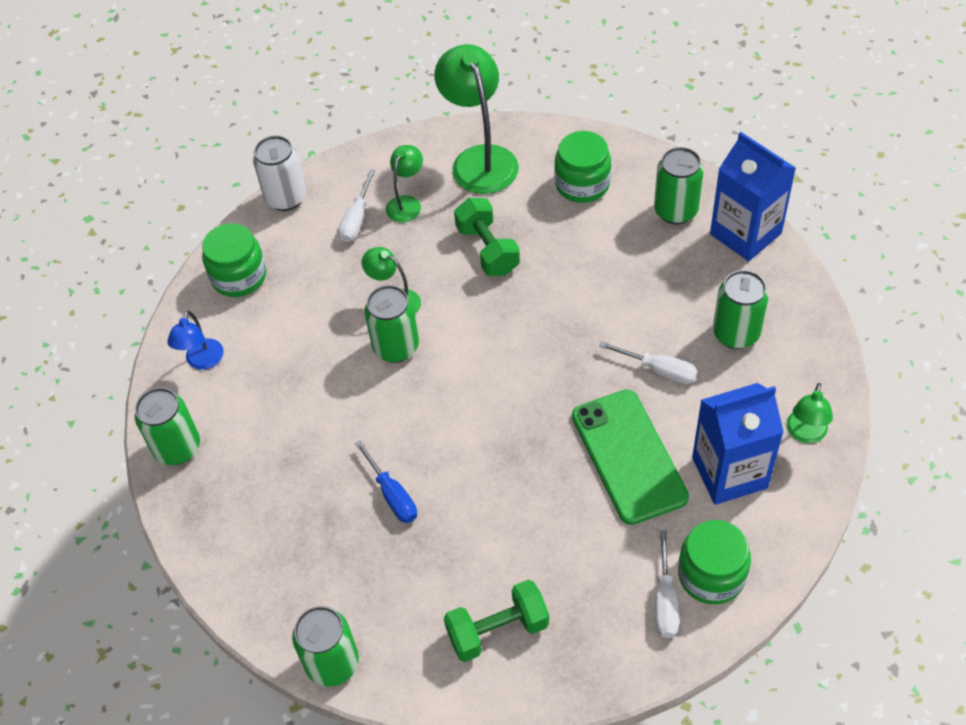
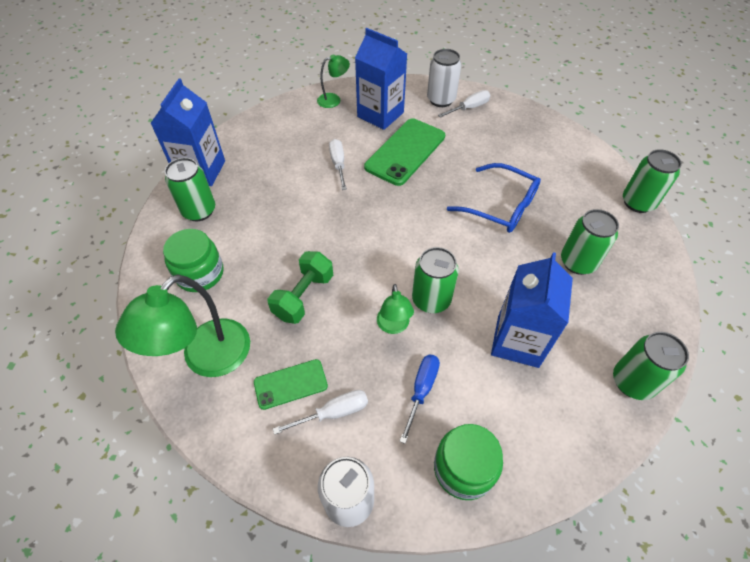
camera: 130 degrees left, 0 degrees up
blue lamp [167,311,224,370] -> none
blue screwdriver [355,440,417,523] -> blue screwdriver moved to [399,354,440,444]
green lamp [386,145,423,222] -> green phone [254,359,328,410]
green dumbbell [444,580,549,662] -> none
green jar [678,520,751,604] -> white can [427,49,461,107]
green can [713,270,769,349] -> green can moved to [561,209,619,275]
none -> blue glasses [447,163,541,233]
none -> blue carton [491,252,573,368]

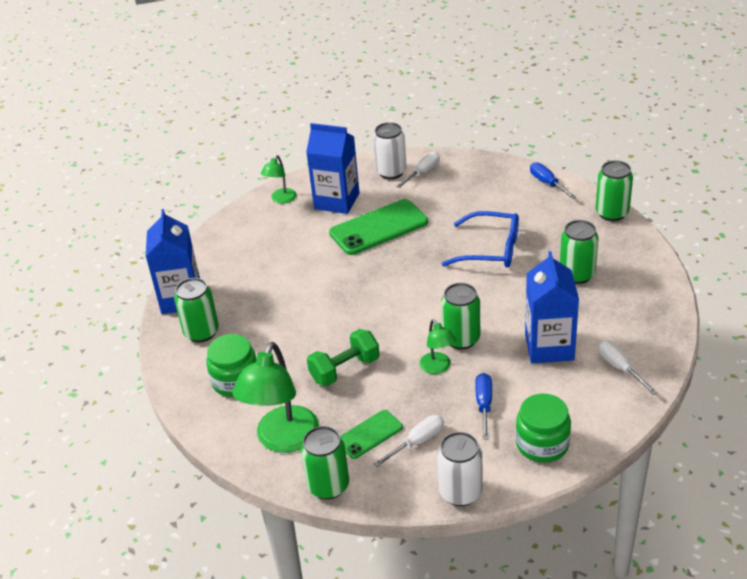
camera: 15 degrees left, 15 degrees down
green dumbbell [268,251,333,324] -> green dumbbell turned 45 degrees clockwise [307,329,380,386]
green lamp [317,54,350,108] -> green lamp turned 150 degrees clockwise [261,155,297,204]
white screwdriver [329,139,347,190] -> white screwdriver moved to [598,340,658,395]
green phone [364,118,445,186] -> green phone turned 45 degrees clockwise [329,199,428,255]
green can [613,332,689,400] -> green can moved to [301,426,349,500]
none -> blue screwdriver [530,162,576,199]

